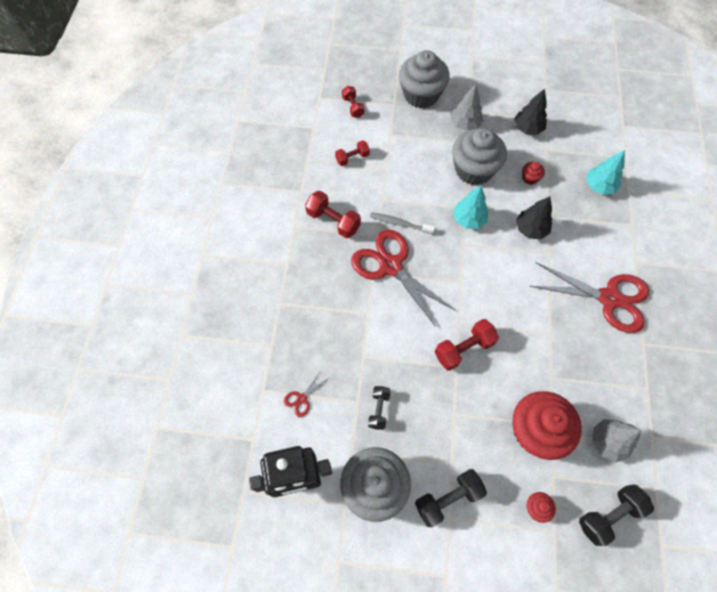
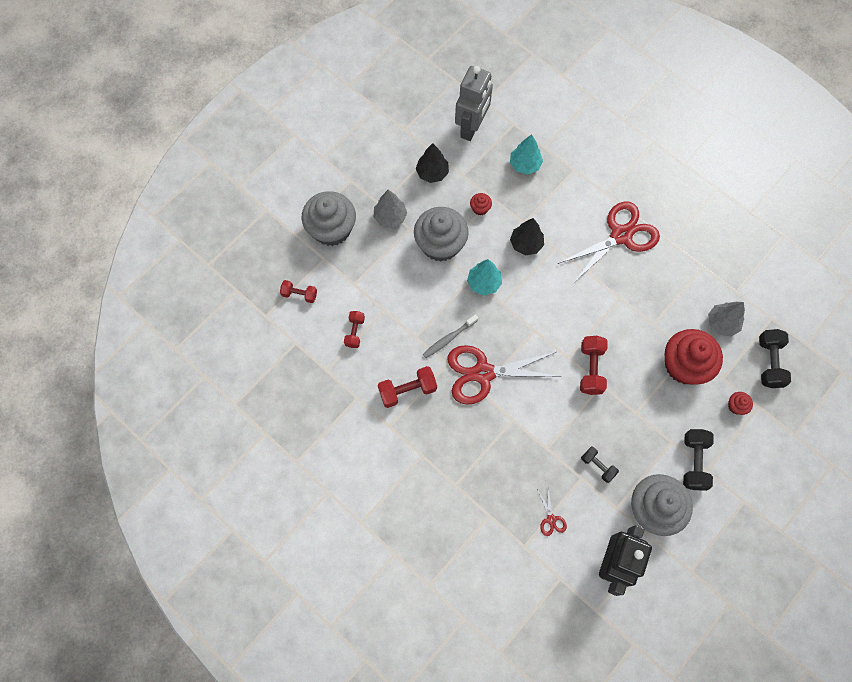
camera: 55 degrees left, 5 degrees up
none -> grey robot [455,66,493,141]

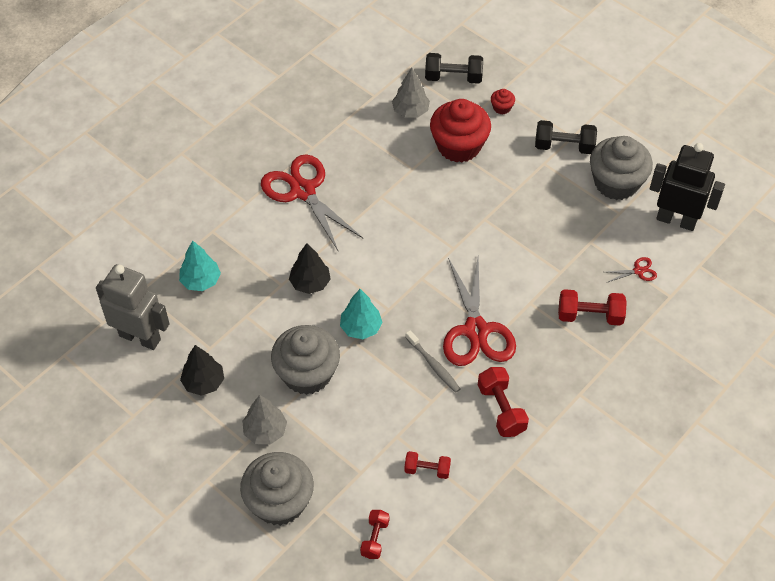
camera: 90 degrees left, 15 degrees down
red cupcake [470,193,492,215] -> none
red dumbbell [580,336,608,395] -> red dumbbell moved to [558,289,627,326]
black dumbbell [581,446,619,483] -> none

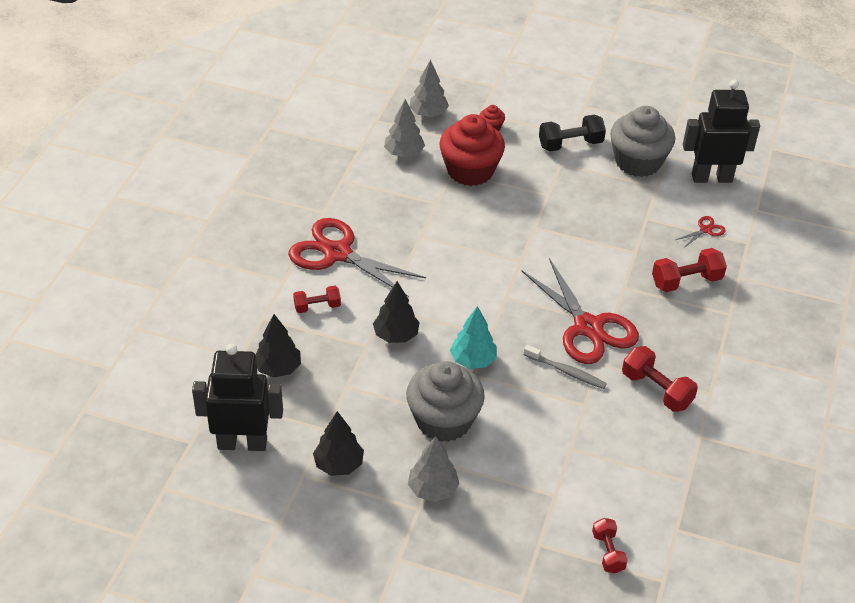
camera: 25 degrees left, 10 degrees down
grey robot [96,264,170,350] -> black robot [192,344,283,451]
turquoise tree [179,240,221,291] -> black tree [256,314,301,377]
grey cupcake [240,452,314,526] -> none
red dumbbell [404,451,451,479] -> red dumbbell moved to [293,286,341,313]
black dumbbell [425,53,483,84] -> grey tree [409,59,449,117]

